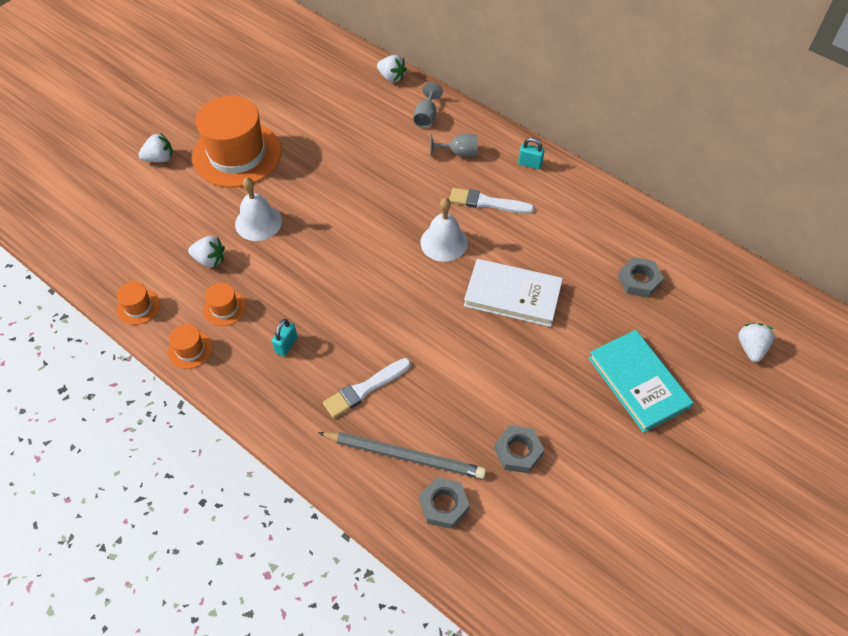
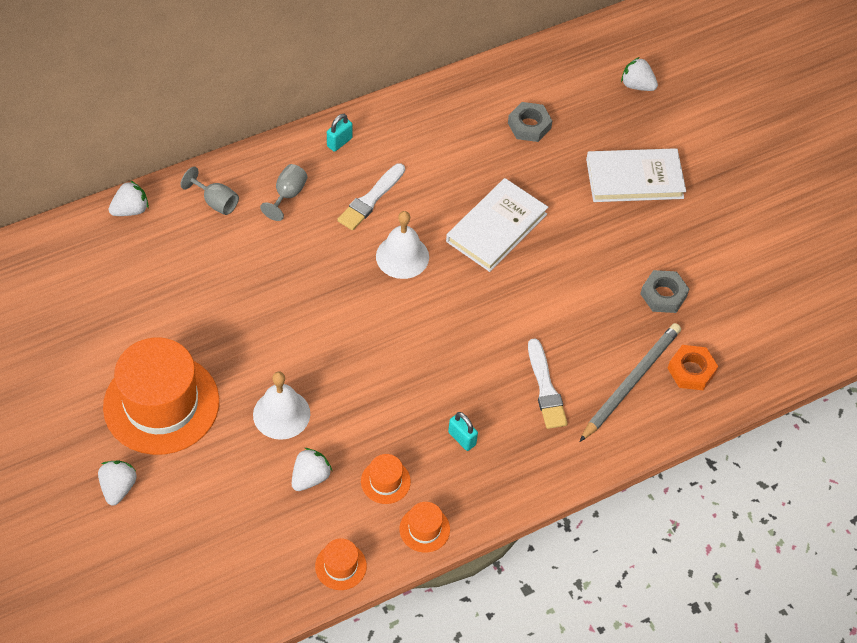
camera: 70 degrees left, 0 degrees up
grey nut [419,477,470,529] -> orange nut [667,345,718,390]
turquoise book [589,330,693,433] -> white book [586,148,686,202]

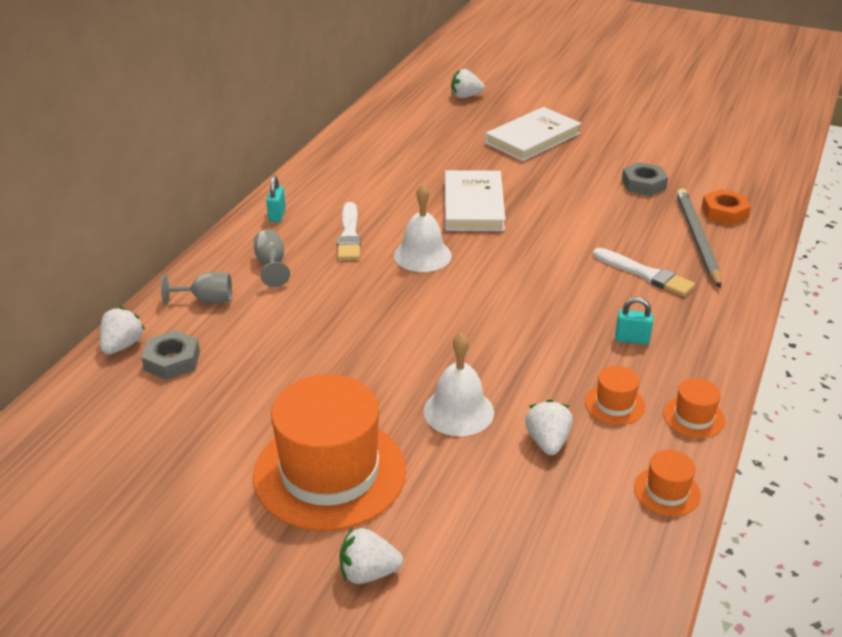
camera: 35 degrees left, 20 degrees down
white strawberry [98,461,137,505] -> white strawberry turned 60 degrees counterclockwise [339,527,403,584]
grey nut [508,102,552,142] -> grey nut moved to [141,330,200,380]

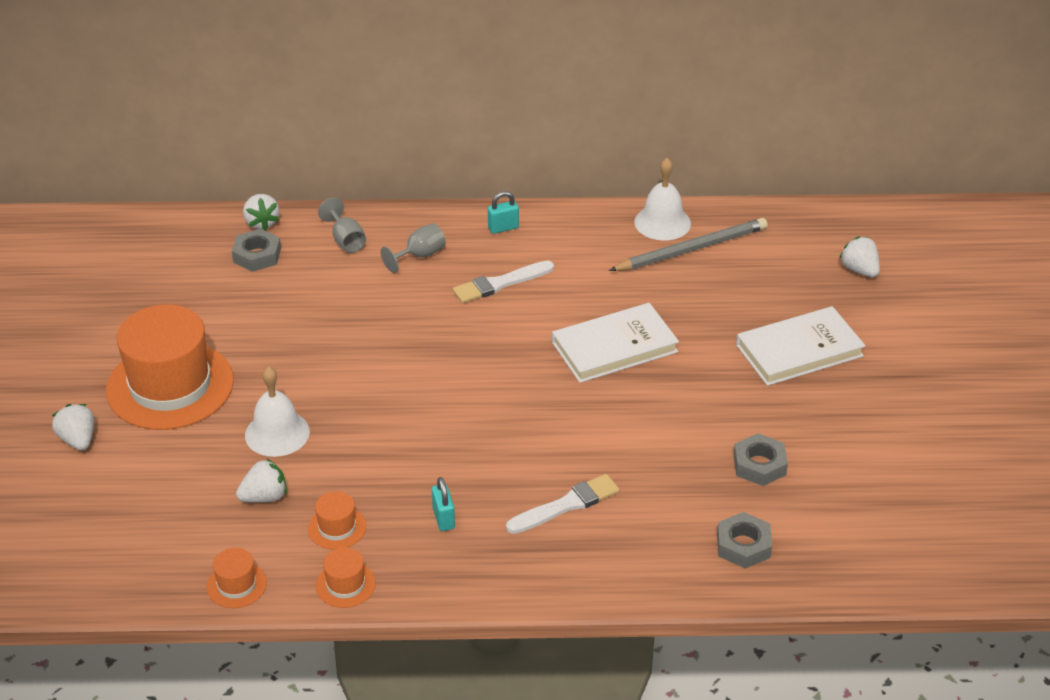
camera: 65 degrees right, 5 degrees up
white strawberry [100,307,145,354] -> white strawberry turned 75 degrees clockwise [243,194,280,231]
white bell [394,184,452,272] -> white bell moved to [634,158,691,241]
white book [485,107,582,161] -> white book turned 45 degrees counterclockwise [736,306,865,386]
white brush [593,248,695,296] -> white brush turned 135 degrees counterclockwise [506,474,619,534]
grey pencil [676,189,721,288] -> grey pencil moved to [609,218,768,271]
orange nut [701,189,751,226] -> grey nut [717,512,772,569]

